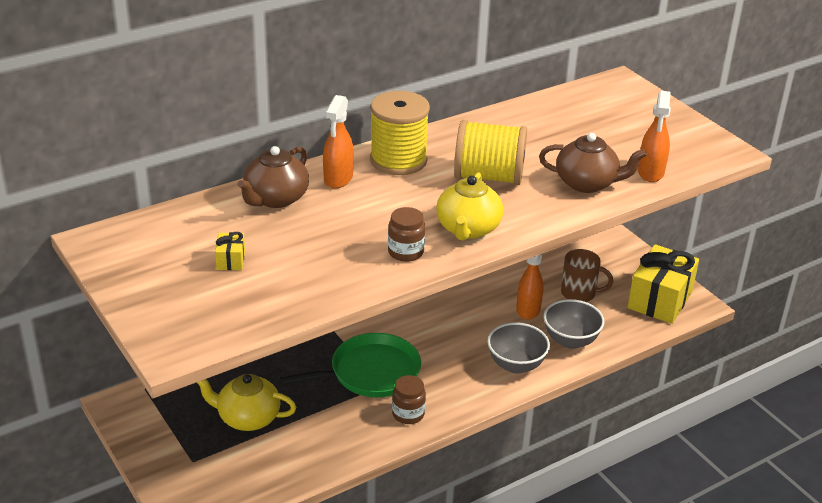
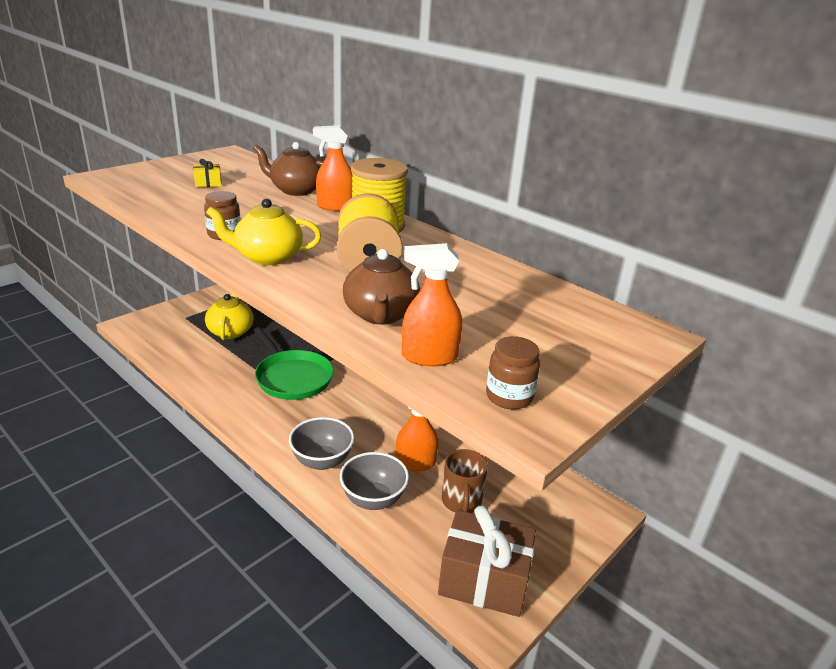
camera: 75 degrees right, 5 degrees down
brown jar [392,375,426,424] -> brown jar moved to [486,336,540,410]
yellow gift [627,244,699,324] -> brown gift [438,505,536,617]

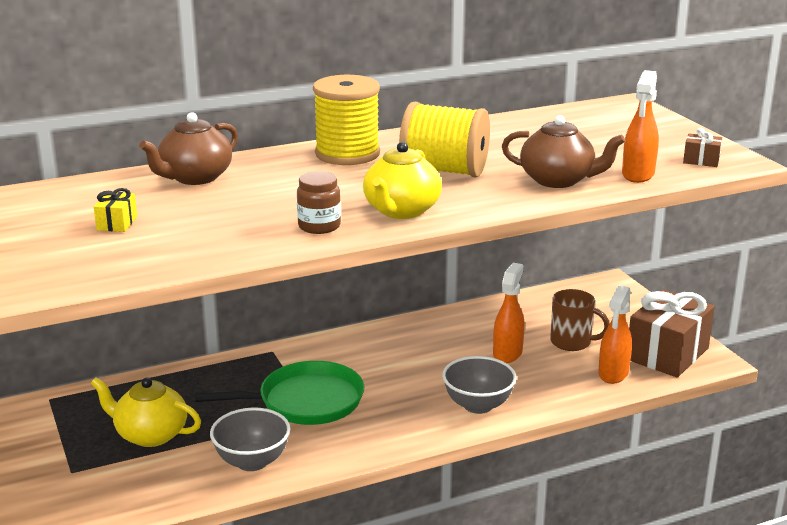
camera: 65 degrees left, 5 degrees down
orange spray bottle [313,125,353,211] -> orange spray bottle moved to [598,285,632,384]
grey bowl [340,452,409,510] -> grey bowl moved to [210,408,290,471]
brown jar [486,336,540,410] -> brown gift [683,128,722,167]

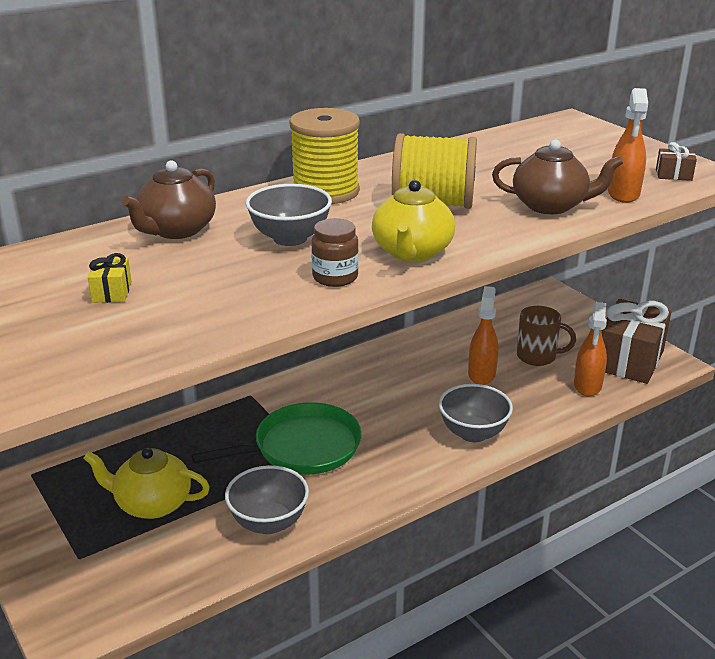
camera: 10 degrees left, 5 degrees up
none -> grey bowl [246,184,332,246]

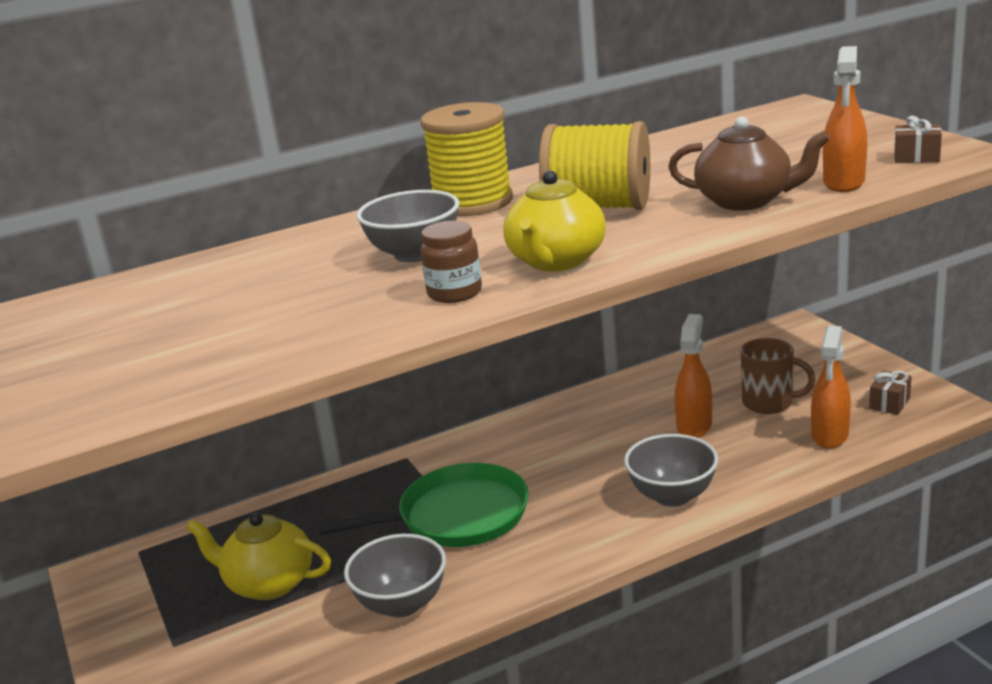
camera: 10 degrees right, 5 degrees down
yellow gift [88,253,132,303] -> none
brown teapot [122,160,216,239] -> none
brown gift [602,299,671,384] -> brown gift [869,370,911,415], size x0.42

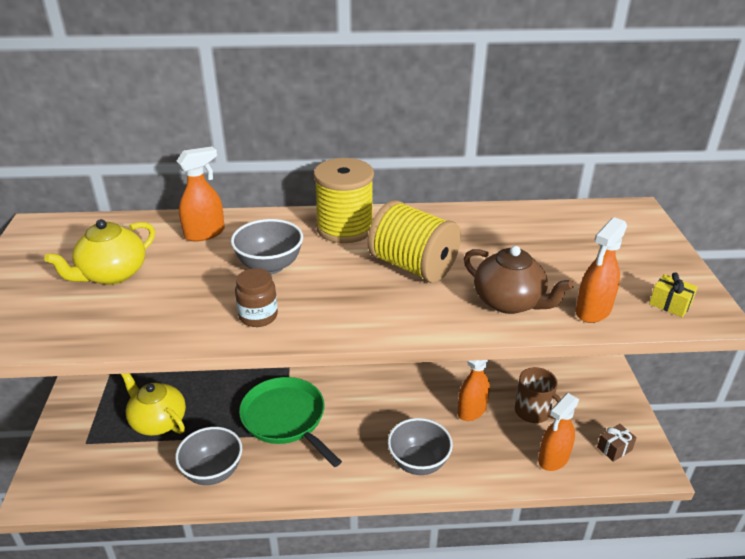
camera: 20 degrees right, 10 degrees up
green pan [318,463,529,547] -> green pan turned 135 degrees counterclockwise [239,377,342,467]
yellow teapot [503,170,606,272] -> yellow teapot moved to [44,219,155,285]
brown gift [894,116,942,163] -> yellow gift [649,272,698,317]
none -> orange spray bottle [177,146,225,242]

